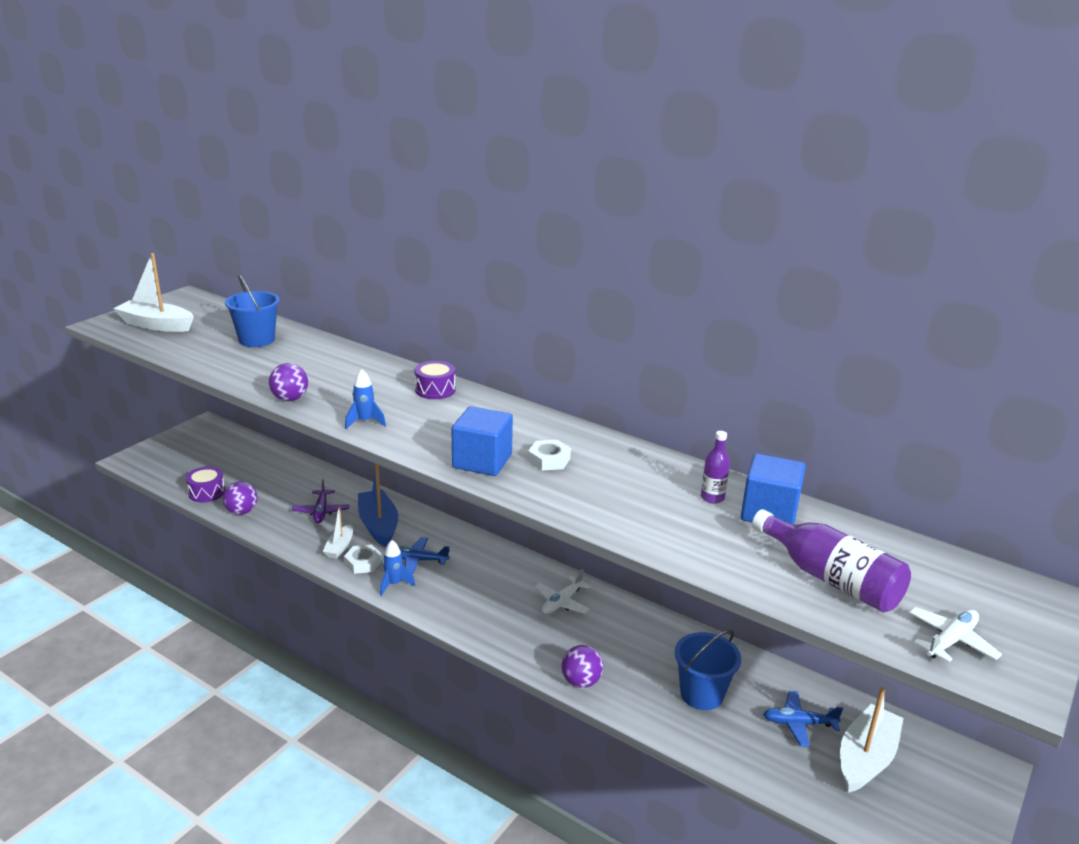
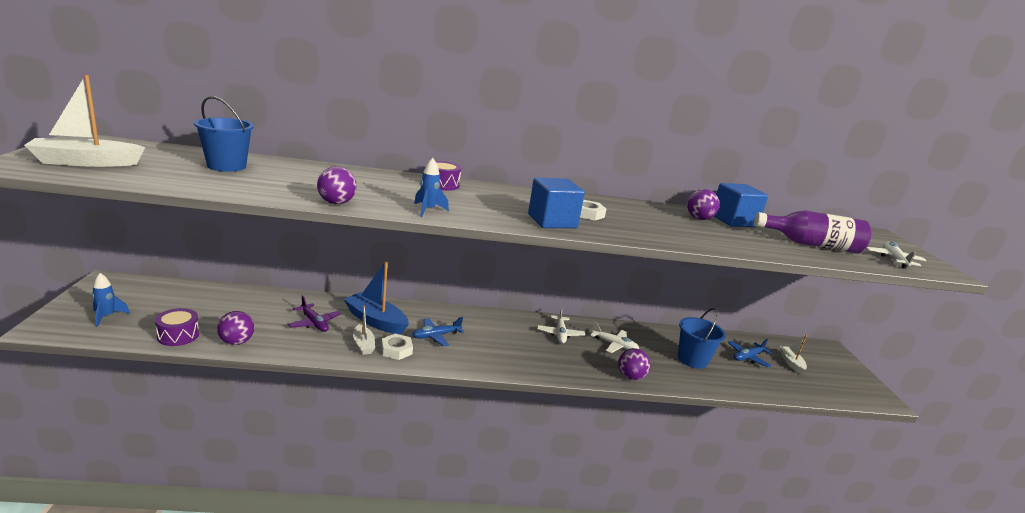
camera: 40 degrees left, 5 degrees down
blue rocket [380,540,415,596] -> blue rocket moved to [92,273,130,327]
purple bottle [701,431,730,503] -> purple ball [687,189,720,220]
white boat [840,687,904,793] -> white boat [780,334,807,374], size x0.56
none -> white plane [590,322,639,353]

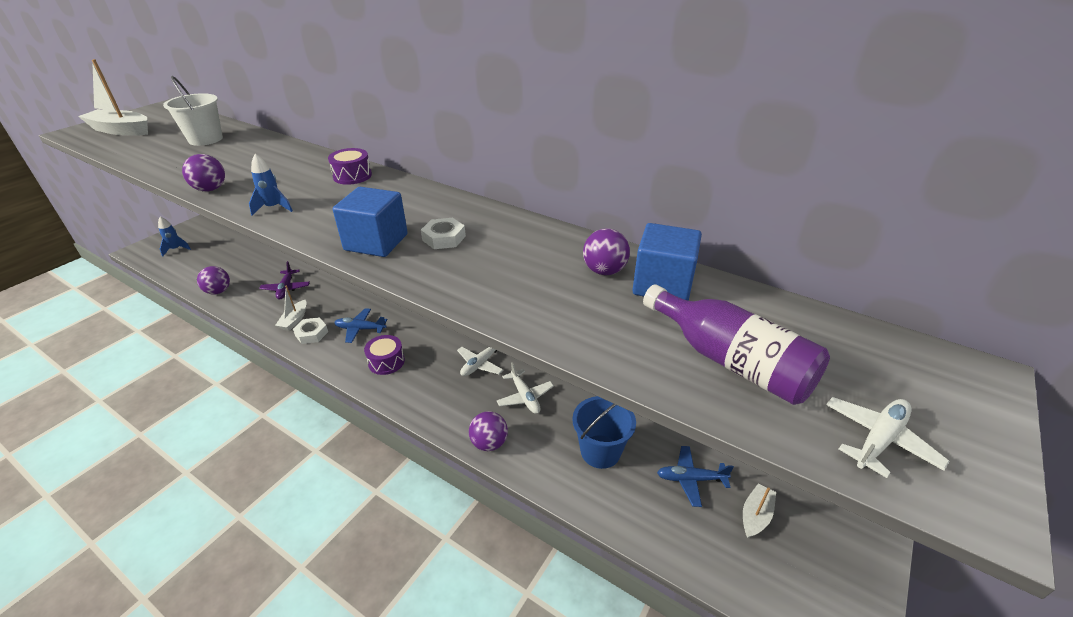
camera: 40 degrees right, 15 degrees up
purple drum [155,308,199,346] -> purple drum moved to [364,335,405,375]
blue bucket [194,96,254,172] -> white bucket [163,76,223,146]
blue boat [344,261,409,335] -> none

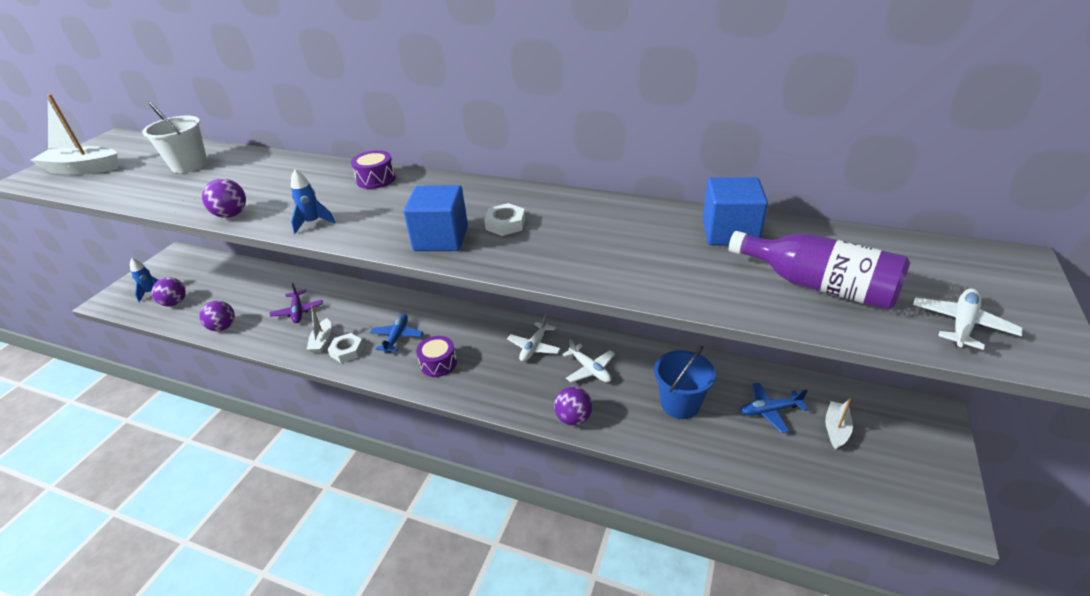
camera: 10 degrees left, 0 degrees up
blue plane [334,308,387,343] -> blue plane turned 105 degrees clockwise [370,314,423,353]
purple ball [583,228,630,275] -> purple ball moved to [151,277,186,306]

